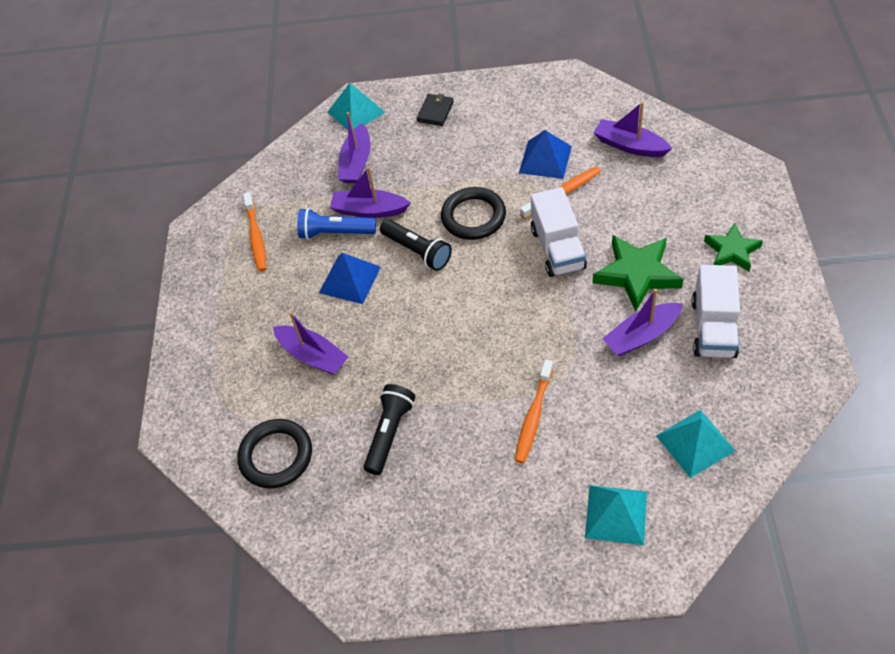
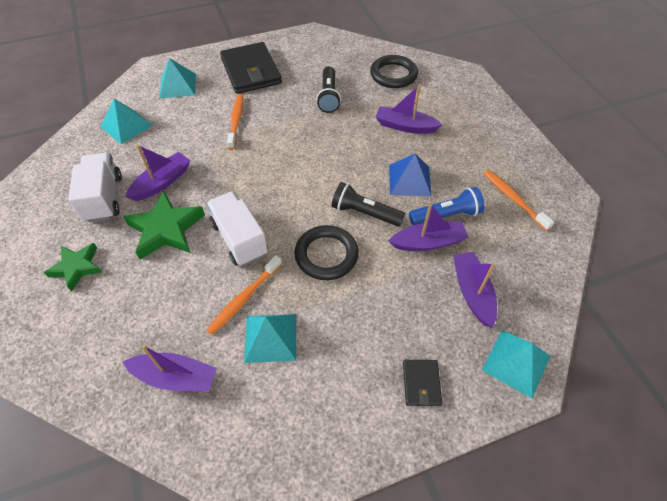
camera: 155 degrees right, 0 degrees up
blue pyramid [519,130,572,179] -> turquoise pyramid [244,314,296,363]
none -> black wallet [220,42,282,94]

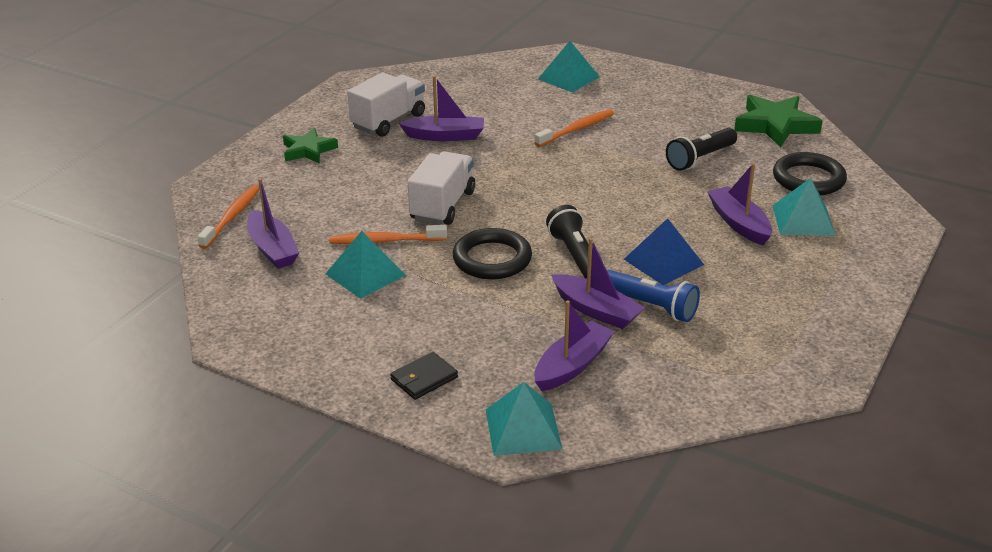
camera: 50 degrees right, 20 degrees down
turquoise pyramid [100,99,153,144] -> turquoise pyramid moved to [772,178,836,236]
green star [123,191,205,260] -> green star moved to [734,95,823,147]
black wallet [220,42,282,94] -> none
orange toothbrush [483,170,554,231] -> orange toothbrush moved to [197,185,260,249]

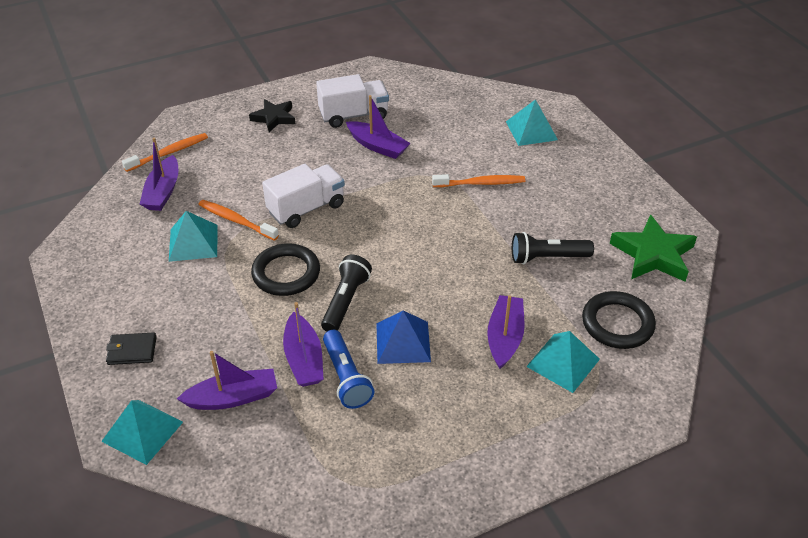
camera: 35 degrees right, 10 degrees up
green star [283,128,338,164] -> black star [249,99,295,132]

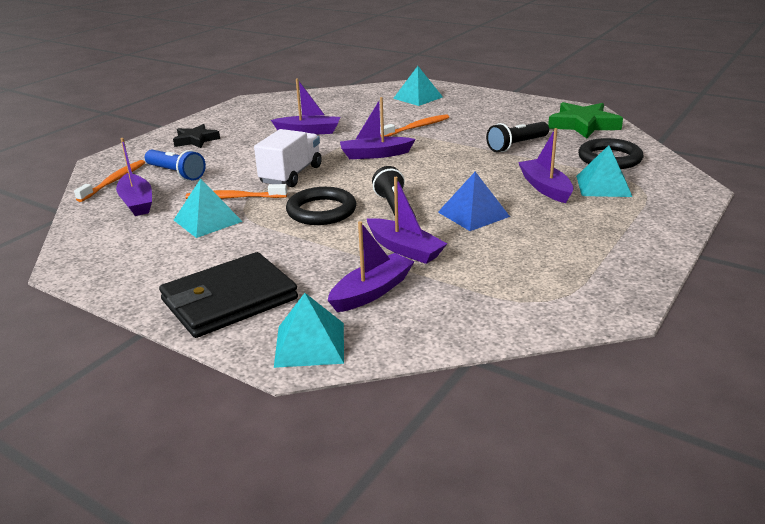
camera: 30 degrees left, 15 degrees down
black wallet [106,332,157,365] -> black wallet [159,252,298,338], size x2.15
white truck [316,74,389,128] -> none
blue flashlight [323,330,374,409] -> blue flashlight moved to [145,150,206,181]
none -> purple boat [340,97,416,159]

